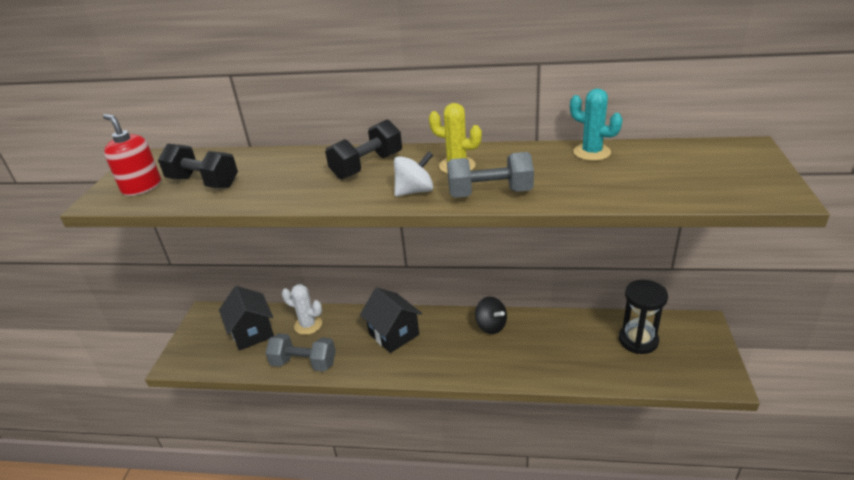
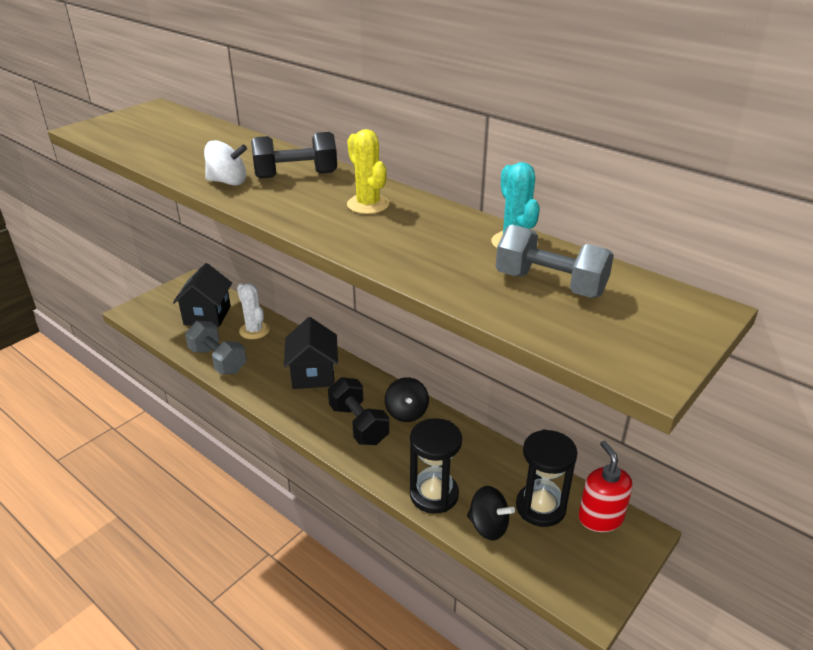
camera: 30 degrees right, 0 degrees up
red soap dispenser [103,114,161,196] -> red soap dispenser moved to [578,440,633,532]
black dumbbell [158,144,238,188] -> black dumbbell moved to [328,377,389,445]
white spinning top [394,152,433,197] -> white spinning top moved to [204,140,247,186]
grey dumbbell [447,152,534,198] -> grey dumbbell moved to [496,224,614,298]
none -> black hourglass [410,418,462,514]
none -> black spinning top [467,486,515,540]

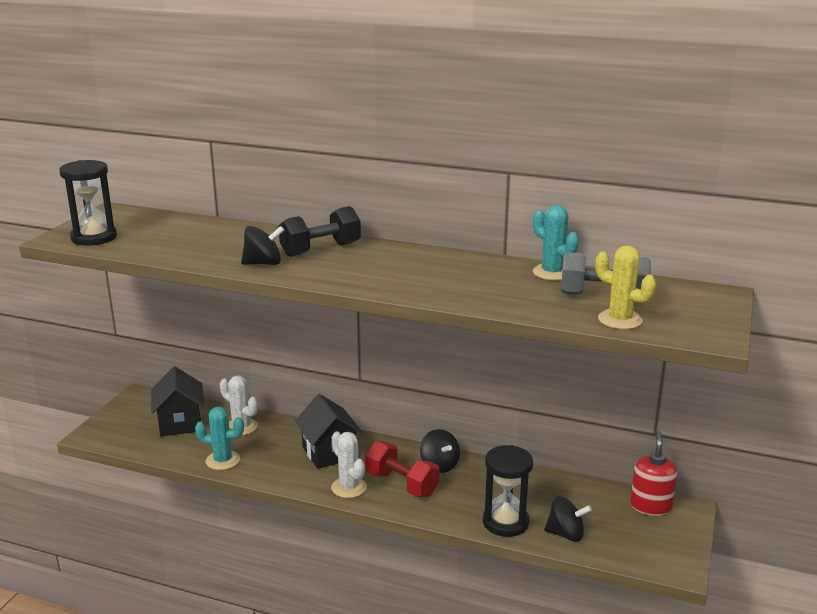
camera: 20 degrees left, 10 degrees down
grey dumbbell [185,321,247,374] -> turquoise cactus [195,407,244,470]
white spinning top [204,140,247,186] -> black spinning top [241,226,284,265]
black dumbbell [328,377,389,445] -> red dumbbell [365,441,439,497]
yellow cactus [347,129,389,214] -> yellow cactus moved to [595,245,656,329]
black hourglass [516,429,578,527] -> black hourglass moved to [59,160,117,246]
red soap dispenser [578,440,633,532] -> red soap dispenser turned 45 degrees clockwise [630,431,678,516]
none -> white cactus [331,431,367,498]

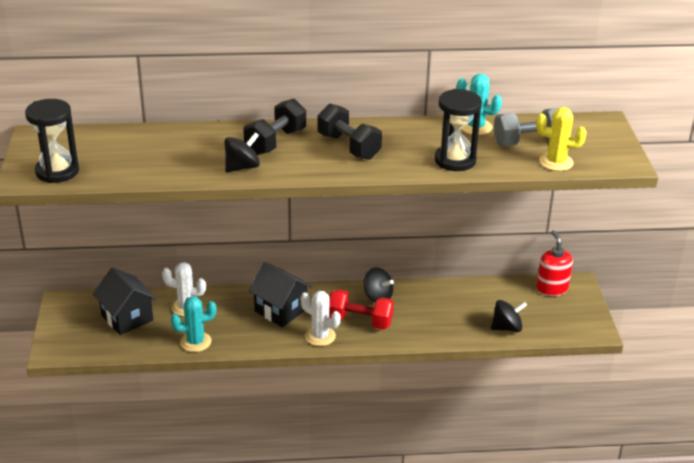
camera: 25 degrees left, 10 degrees up
black hourglass [483,445,533,537] -> black hourglass moved to [434,89,482,171]
none -> black dumbbell [318,103,382,160]

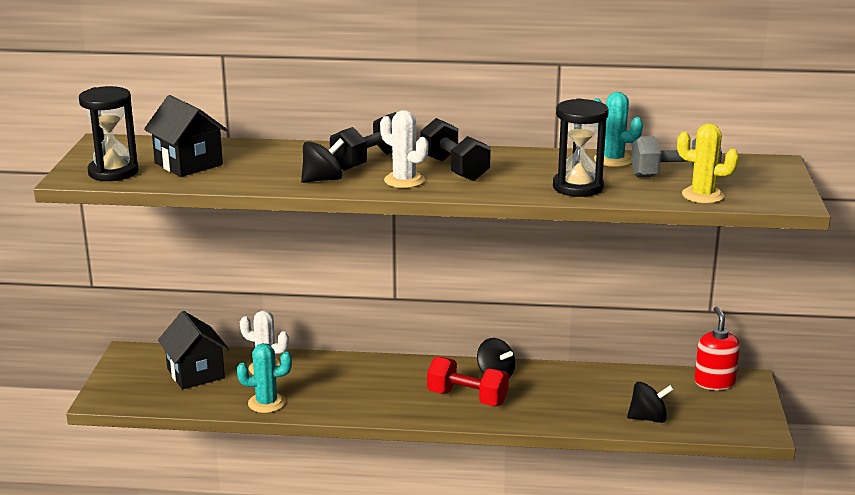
camera: 10 degrees right, 10 degrees down
black house [248,262,312,327] -> black house moved to [144,95,228,177]
white cactus [300,291,341,346] -> white cactus moved to [380,110,428,188]

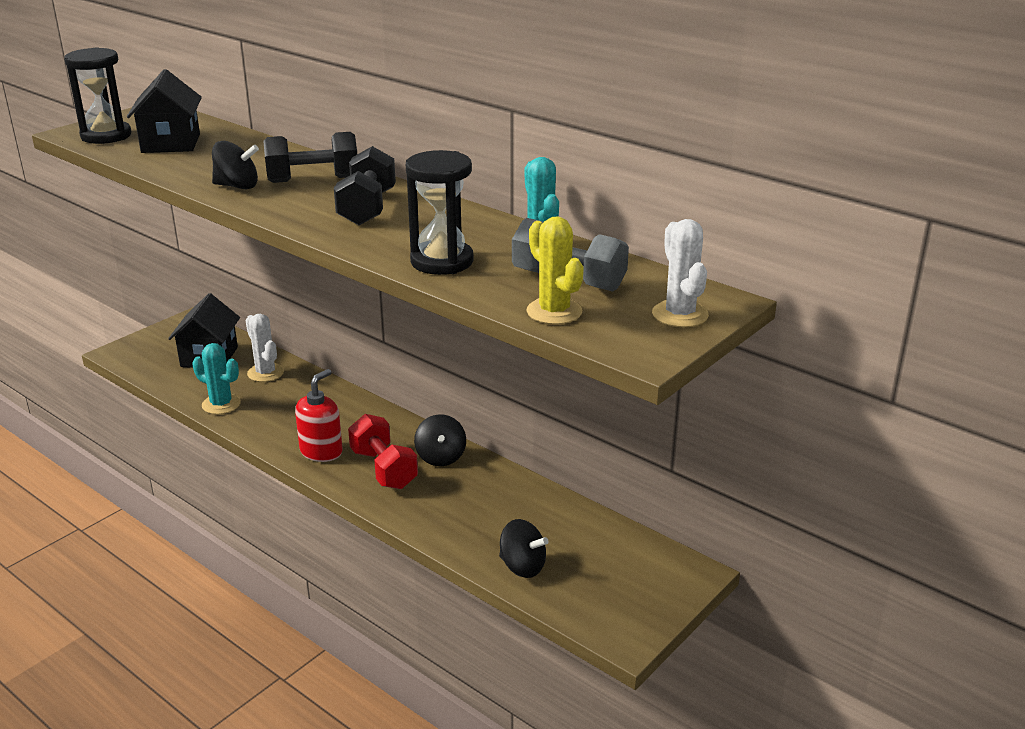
camera: 35 degrees right, 5 degrees up
white cactus [380,110,428,188] -> white cactus moved to [652,219,709,327]
red soap dispenser [694,306,740,390] -> red soap dispenser moved to [295,369,343,462]

